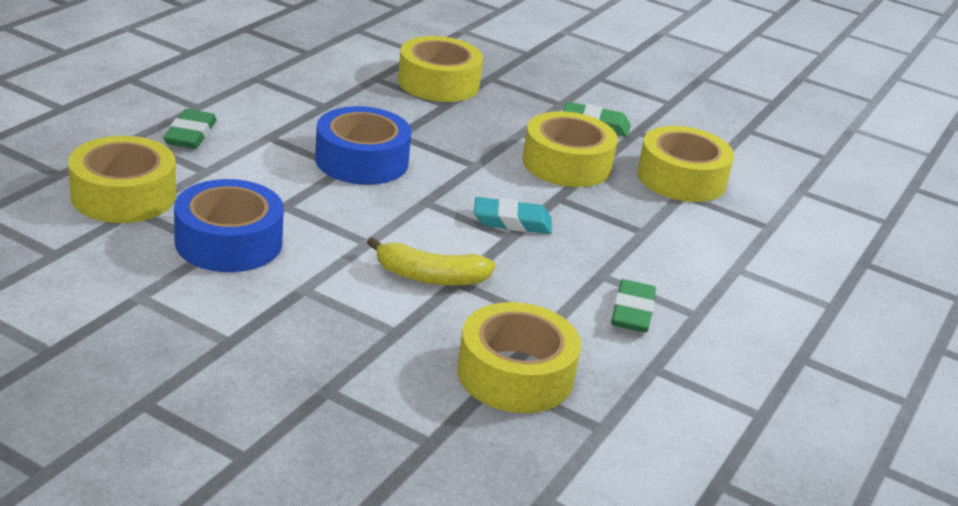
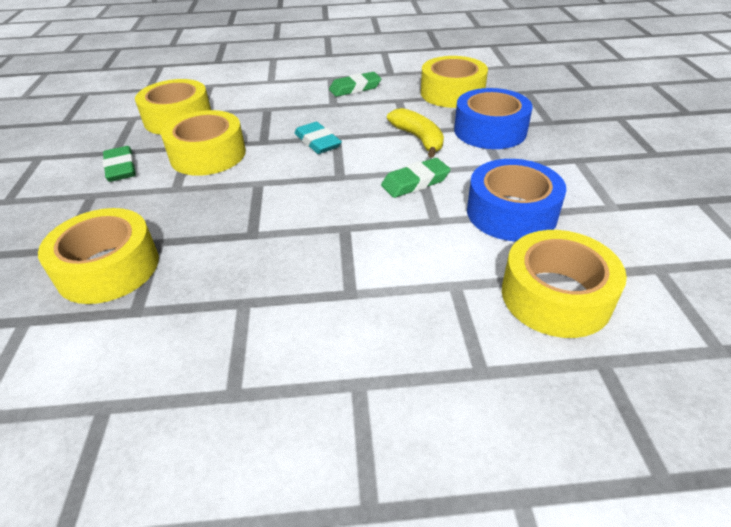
camera: 120 degrees left, 10 degrees up
green eraser [164,109,217,149] -> green eraser moved to [381,158,451,198]
blue tape [315,106,412,185] -> blue tape moved to [454,88,533,149]

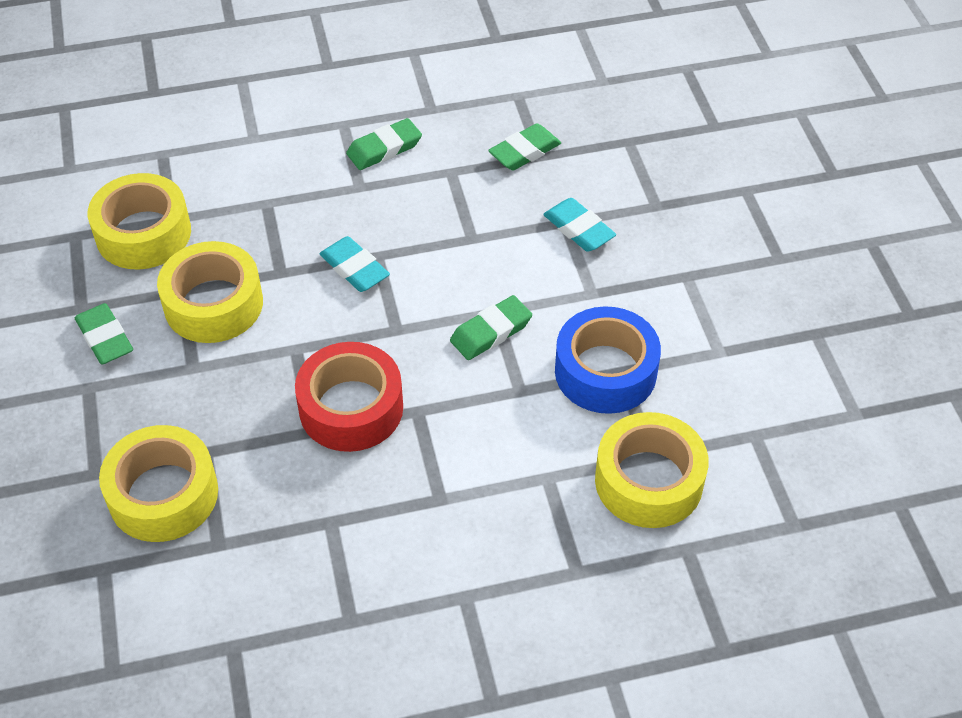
camera: 10 degrees left, 10 degrees up
yellow banana [387,108,444,158] -> none
yellow tape [421,56,488,108] -> green eraser [488,123,561,171]
blue tape [454,88,533,149] -> turquoise eraser [543,198,616,252]
none -> red tape [295,342,403,452]

